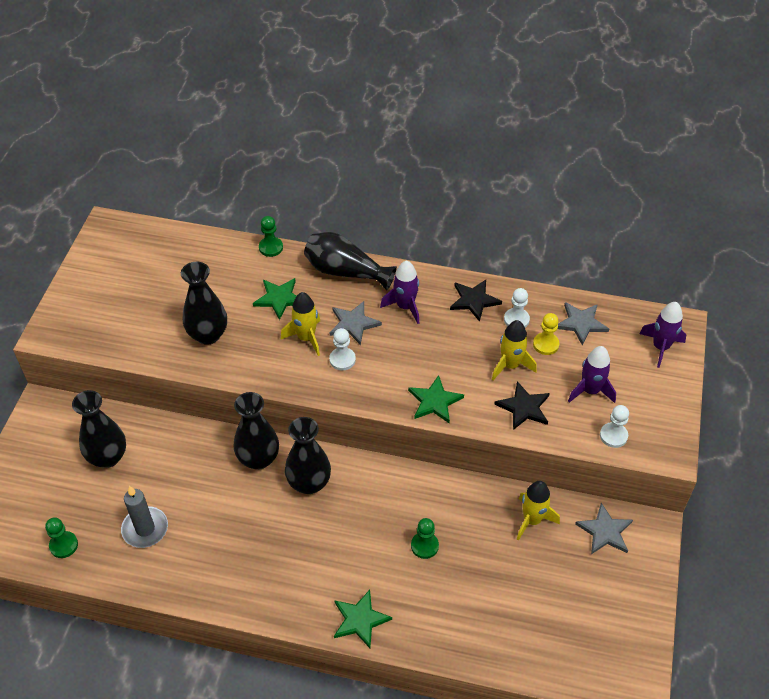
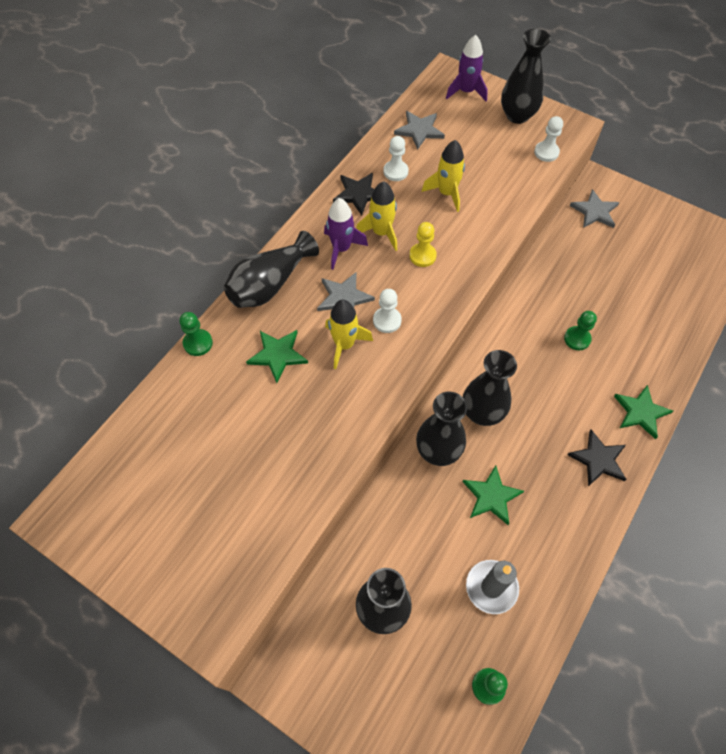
camera: 70 degrees left, 10 degrees up
black vase [181,262,227,345] -> black vase moved to [501,29,551,124]
green star [408,375,464,423] -> green star moved to [463,465,524,525]
black star [494,381,550,430] -> black star moved to [567,430,627,486]
yellow rocket [517,481,560,541] -> yellow rocket moved to [356,181,397,251]
yellow pawn [533,313,559,355] -> yellow pawn moved to [409,222,437,267]
purple rocket [568,346,616,403] -> none

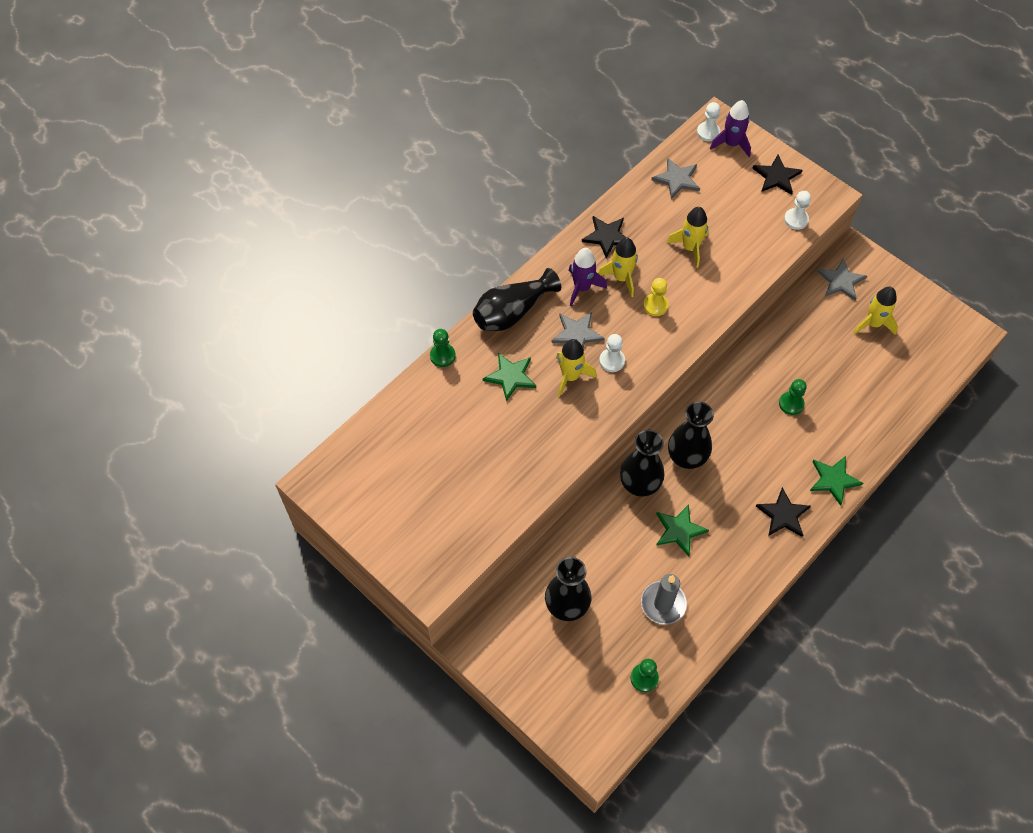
camera: 10 degrees right, 0 degrees up
white pawn [383,136,409,181] -> white pawn moved to [697,102,720,142]
black vase [501,29,551,124] -> black star [752,155,802,195]
none -> yellow rocket [854,287,898,335]

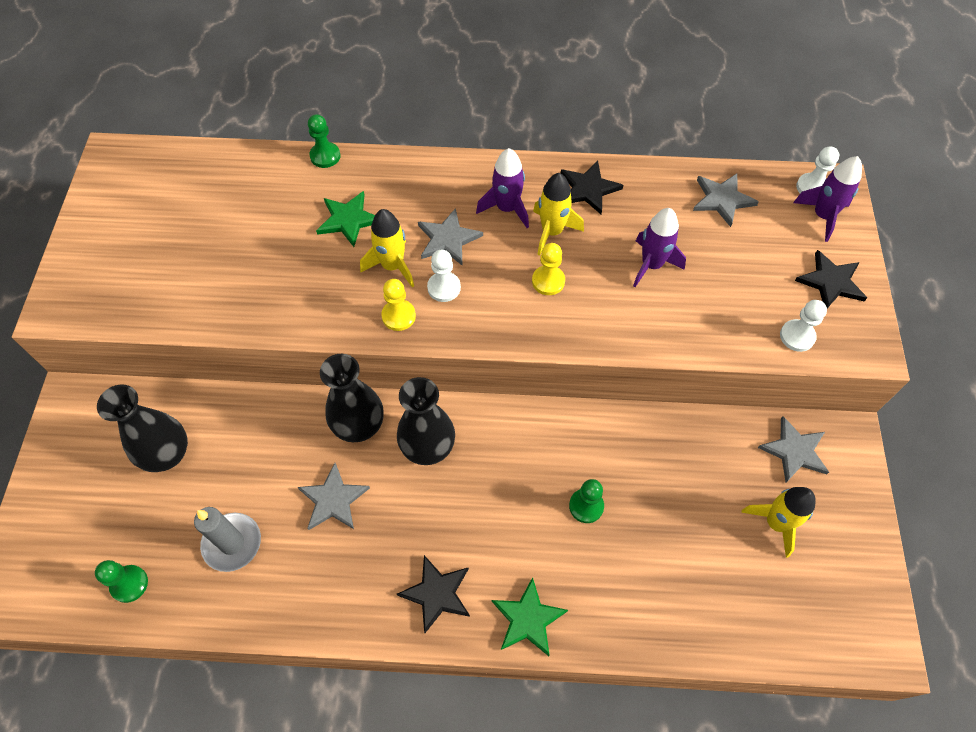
camera: 50 degrees right, 0 degrees up
black vase [473,268,561,331] -> none
green star [656,504,709,556] -> grey star [297,463,370,530]
yellow rocket [667,207,709,268] -> purple rocket [633,208,686,287]
none -> yellow pawn [381,279,416,331]

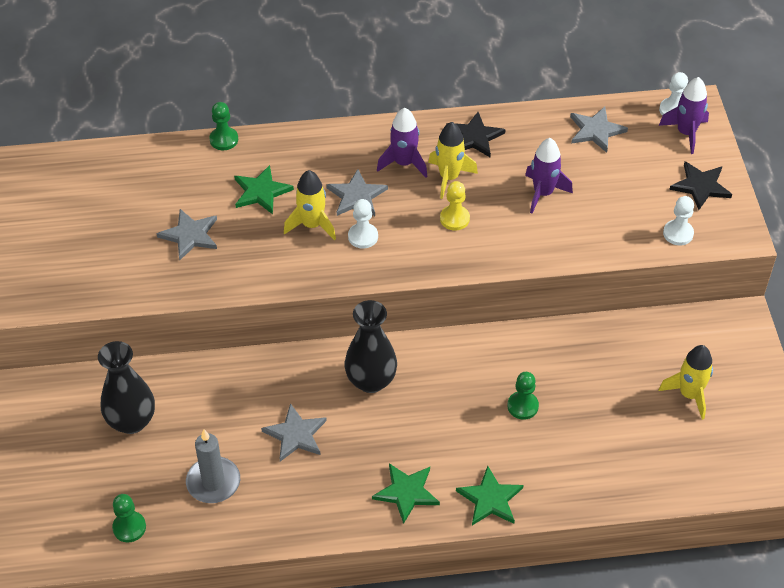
camera: 10 degrees left, 10 degrees down
black vase [320,354,383,442] -> none
yellow pawn [381,279,416,331] -> none
black star [397,555,470,633] -> green star [372,463,440,524]
grey star [758,416,829,482] -> grey star moved to [157,209,217,260]

